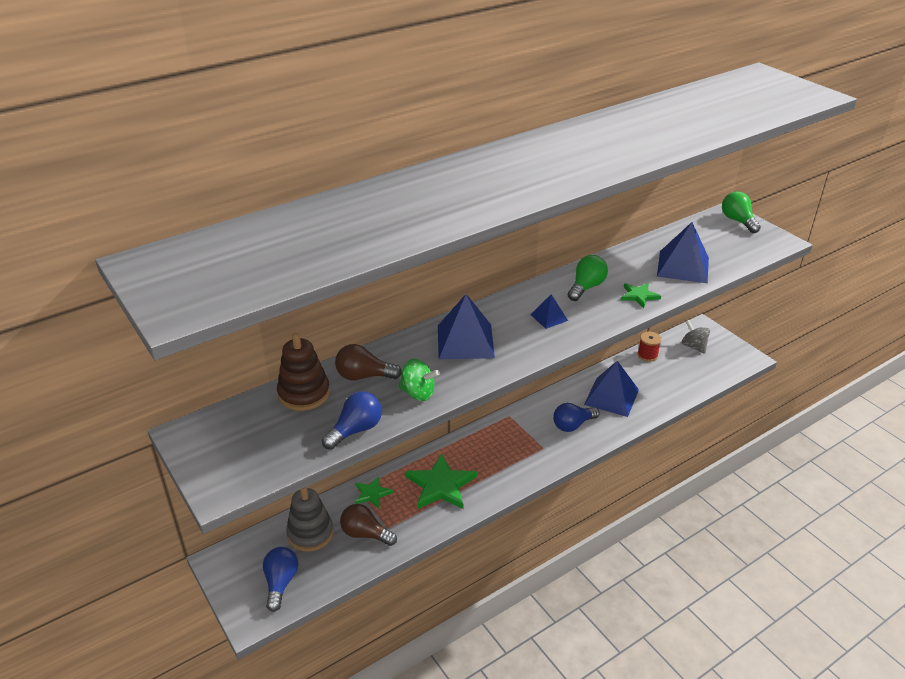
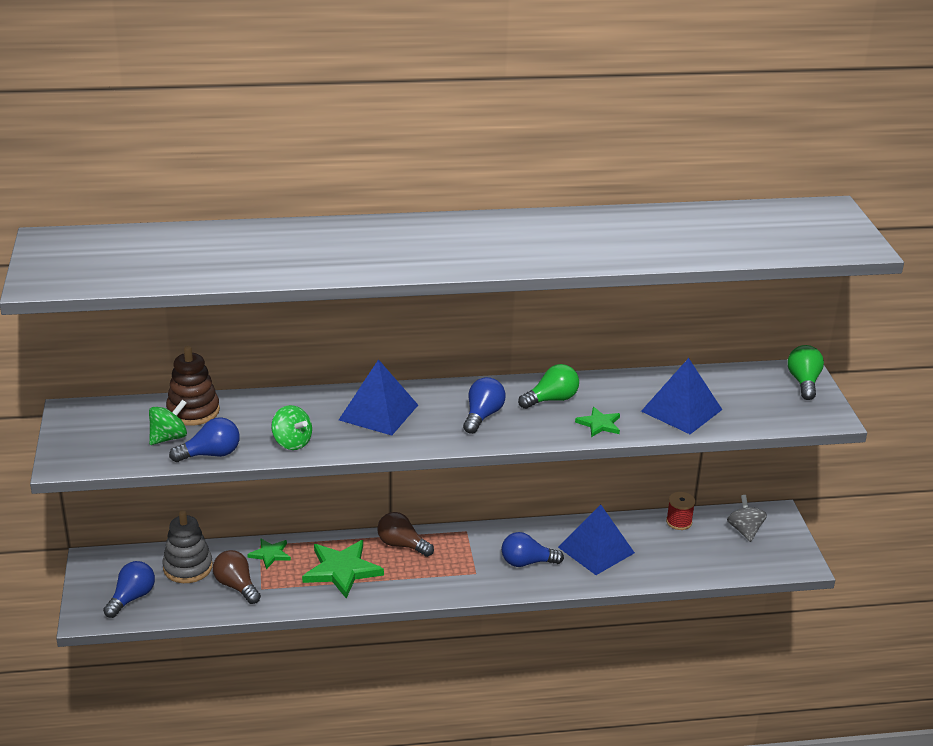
camera: 25 degrees right, 5 degrees down
brown light bulb [335,344,402,380] -> brown light bulb moved to [377,512,434,557]
blue pyramid [531,294,568,329] -> blue light bulb [463,377,506,434]
none -> green spinning top [149,400,187,445]

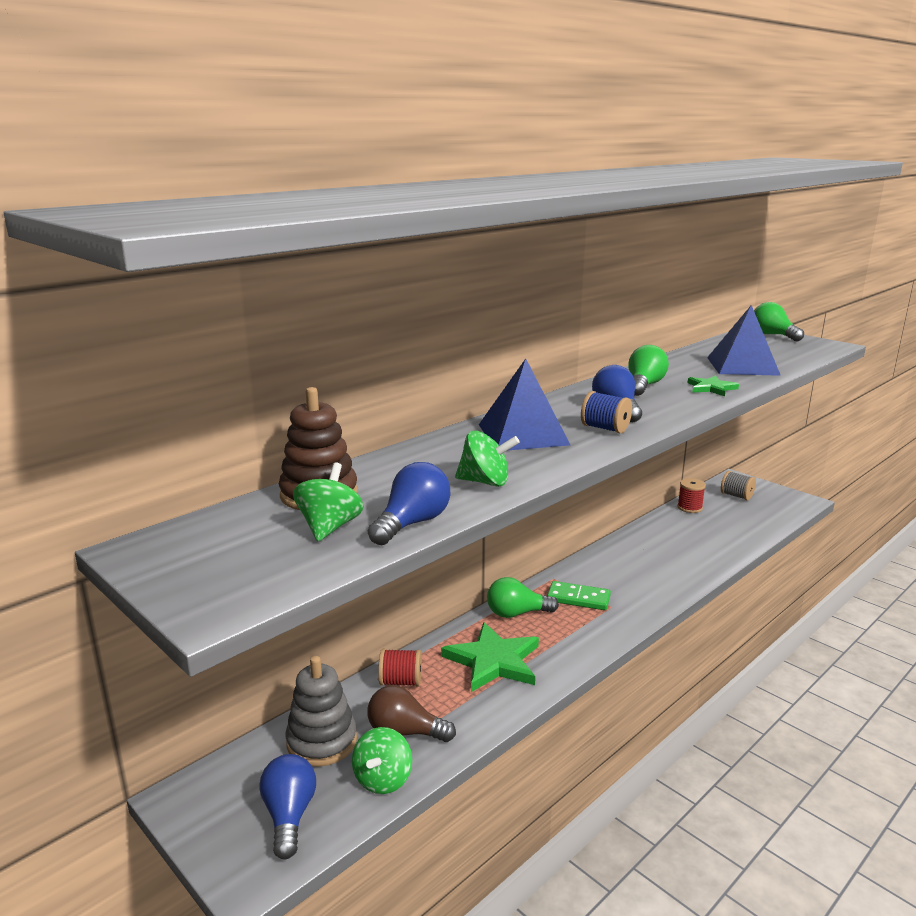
camera: 35 degrees left, 10 degrees down
green star [247,538,291,569] -> red spool [378,649,422,687]
brown light bulb [377,512,434,557] -> green light bulb [487,577,559,618]
blue light bulb [502,532,564,567] -> none
blue pyramid [558,505,635,575] -> none
grey spinning top [727,495,767,542] -> grey spool [721,471,756,500]
none -> green spinning top [352,727,412,794]
none -> green domino [547,581,611,610]
none -> blue spool [581,391,632,433]

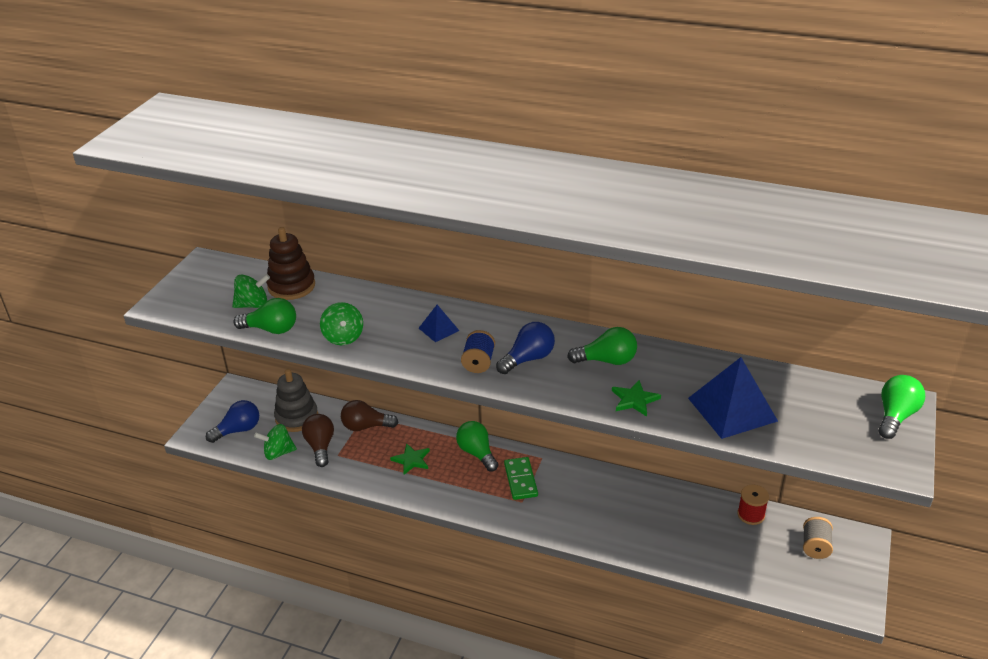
camera: 65 degrees right, 15 degrees up
blue light bulb [368,462,451,545] -> green light bulb [233,298,296,334]
red spool [378,649,422,687] -> brown light bulb [341,400,399,431]
green star [441,622,539,692] -> green star [390,443,430,475], size x0.54
blue pyramid [479,359,570,450] -> blue pyramid [419,305,459,342], size x0.51

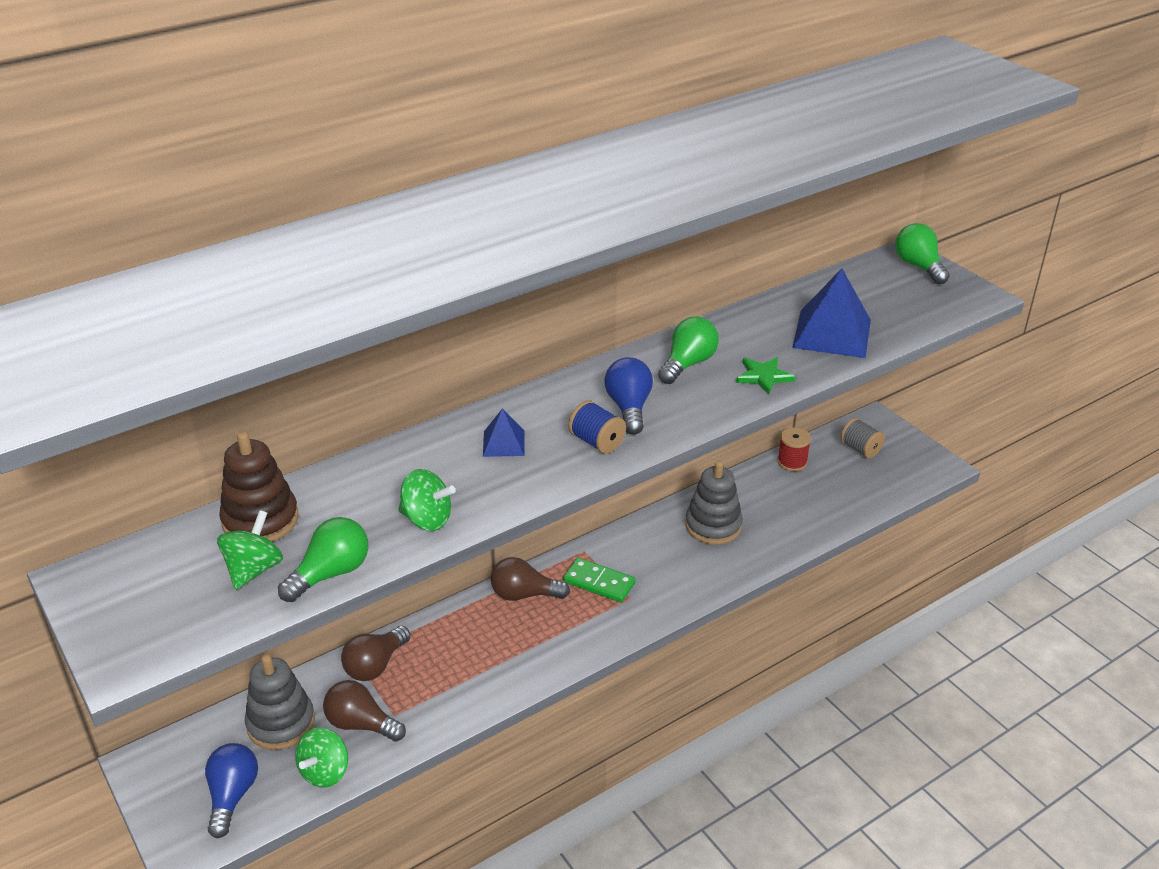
camera: 55 degrees left, 0 degrees up
green star [390,443,430,475] -> none
green light bulb [456,421,498,471] -> brown light bulb [491,557,570,601]
none -> grey stacking toy [685,460,743,545]

